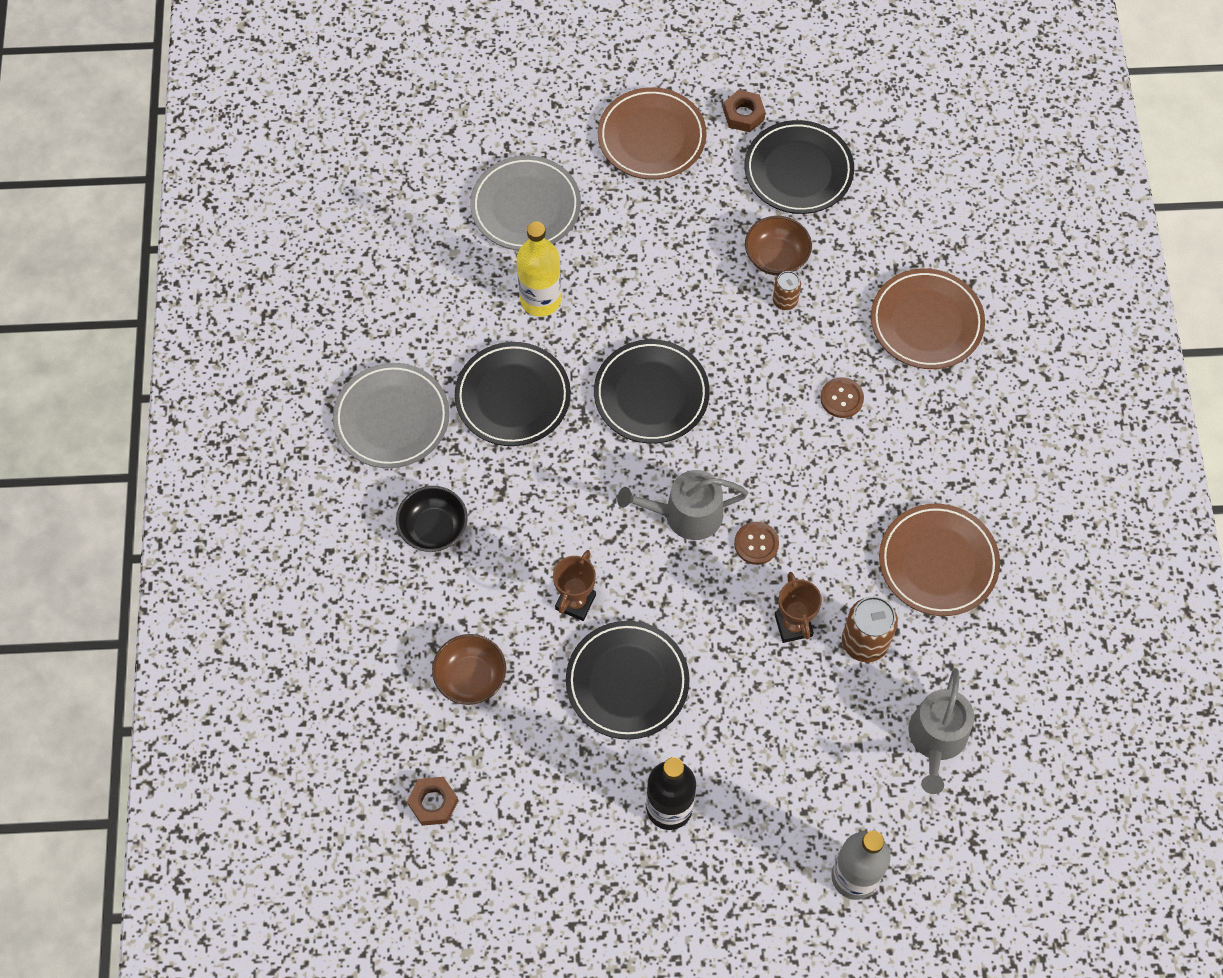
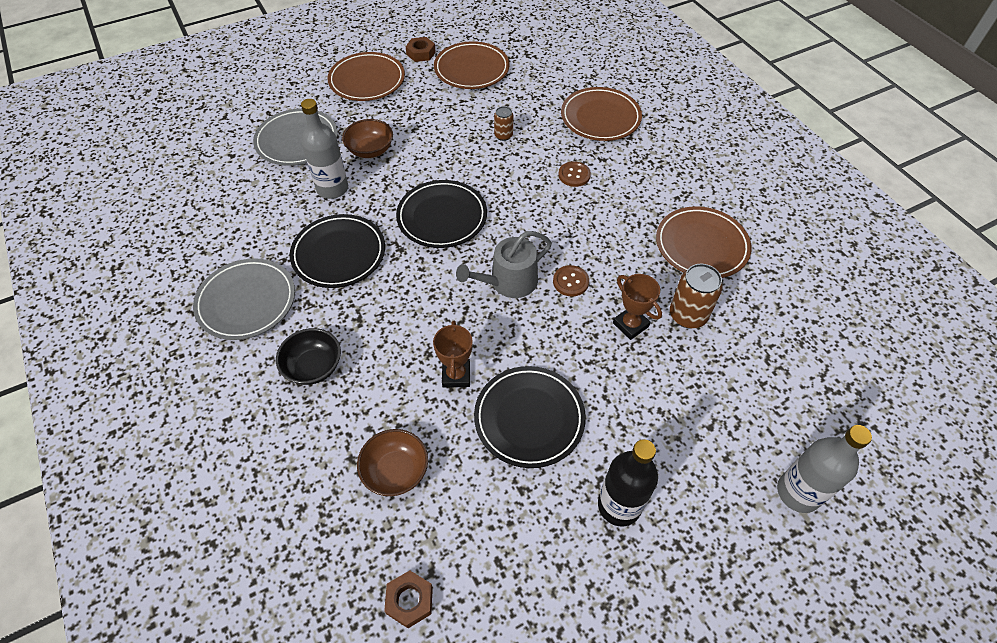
camera: 25 degrees left, 10 degrees down
yellow bottle [517,222,562,317] -> grey bottle [301,99,348,199]
black plate [744,120,854,214] -> brown plate [434,41,510,89]
brown bowl [745,216,812,276] -> brown bowl moved to [342,119,393,158]
grey watering can [908,668,974,794] -> none

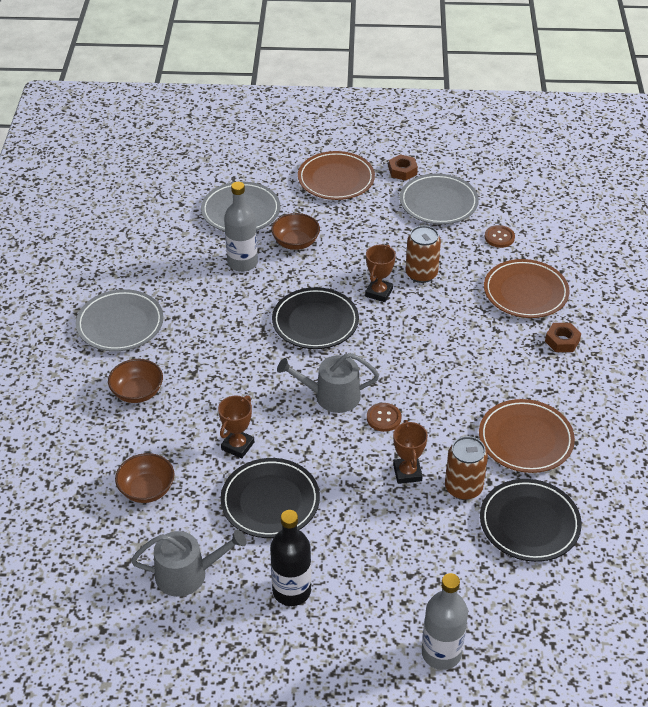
camera: 30 degrees right, 10 degrees down
black bowl [276,328,341,385] -> brown bowl [108,359,163,403]
black plate [290,214,385,288] -> black plate moved to [480,479,582,562]
brown nut [384,570,433,628] -> brown nut moved to [545,323,581,352]
brown plate [434,41,510,89] -> grey plate [400,173,479,224]
brown can [494,106,513,141] -> brown can [405,225,441,283], size x1.72
brown button [558,161,591,187] -> brown button moved to [485,225,515,248]
none -> grey watering can [131,529,247,597]
none -> brown trophy [365,245,396,302]

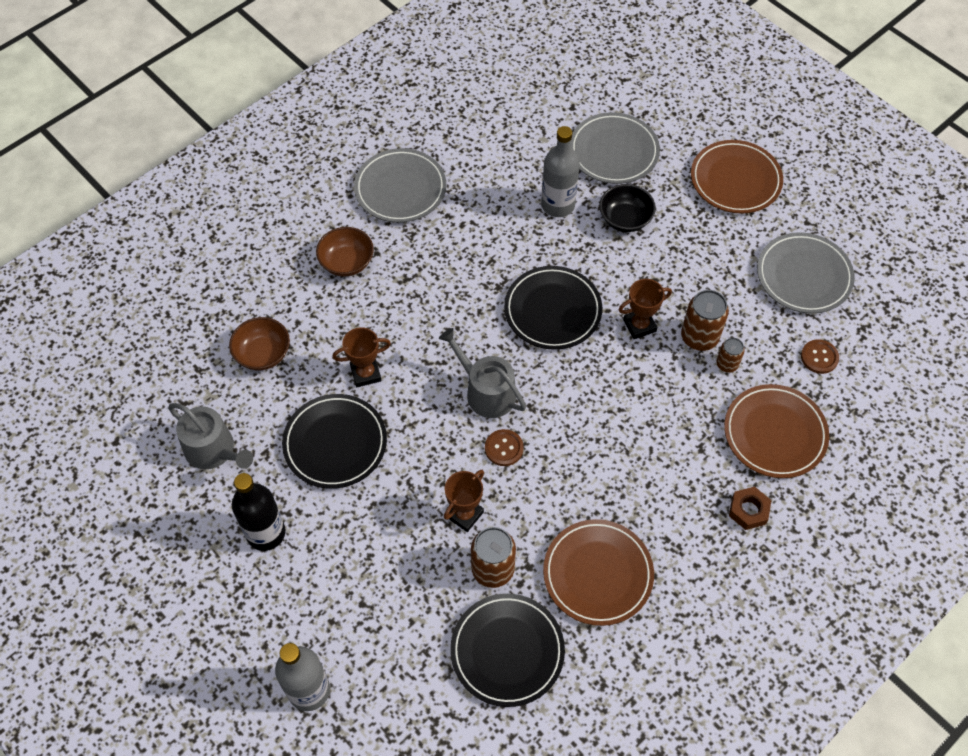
camera: 45 degrees right, 15 degrees up
brown bowl [271,213,320,250] -> black bowl [599,184,656,232]
brown nut [388,154,418,181] -> none
none -> brown can [716,338,745,373]

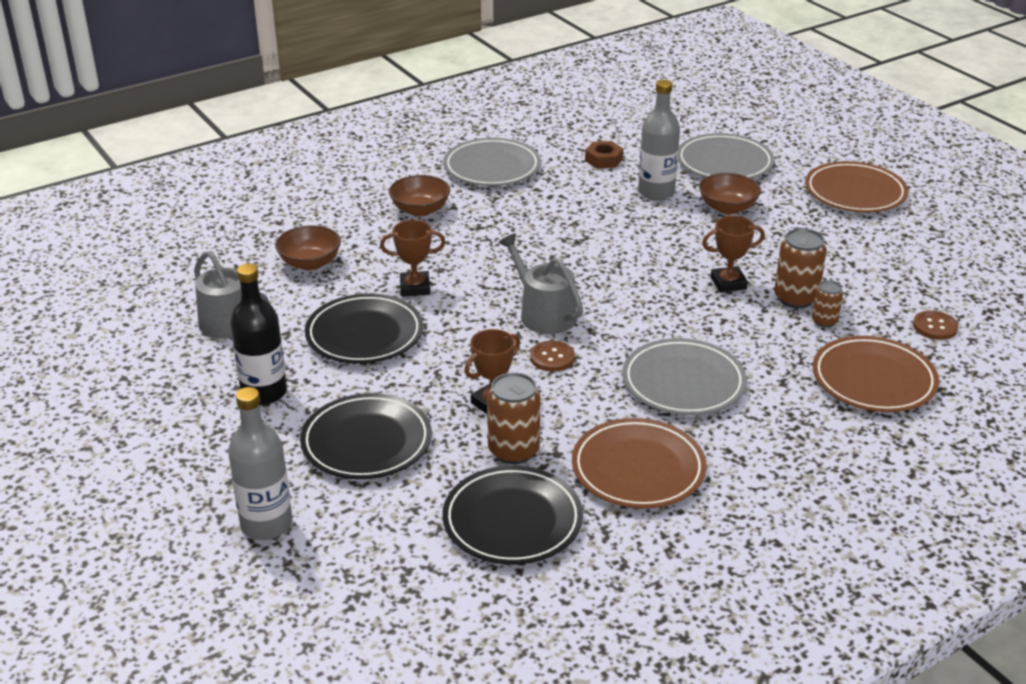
camera: 10 degrees right, 25 degrees down
black plate [504,266,602,350] -> black plate moved to [300,393,432,479]
black bowl [599,184,656,232] -> brown bowl [699,173,761,214]
brown nut [729,487,771,530] -> brown nut moved to [585,141,623,169]
grey plate [757,232,855,314] -> grey plate moved to [622,338,747,415]

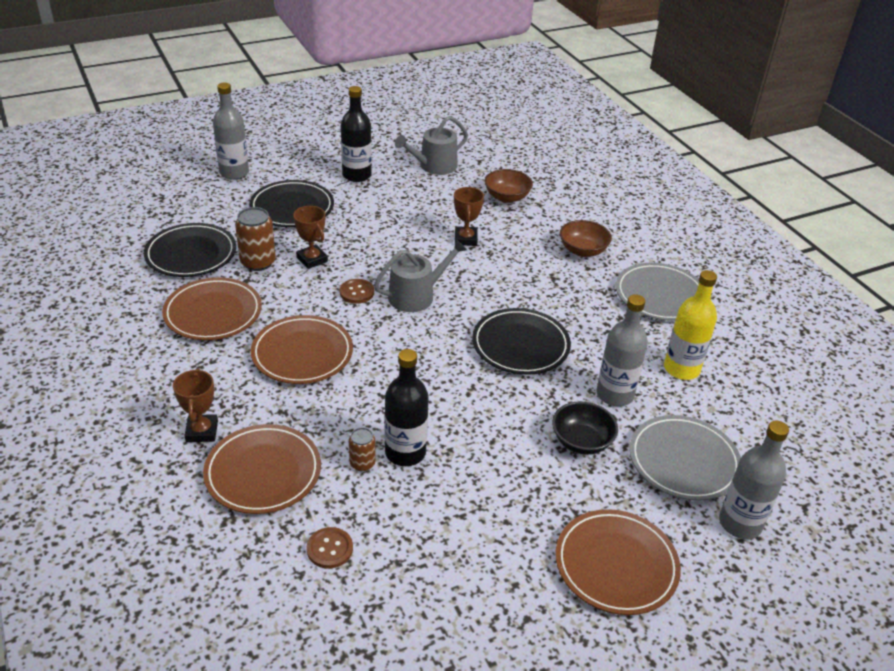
camera: 95 degrees right, 5 degrees up
black plate [305,294,423,363] -> black plate moved to [472,308,571,375]
brown nut [585,141,623,169] -> yellow bottle [664,270,717,380]
grey plate [622,338,747,415] -> brown plate [251,315,353,384]
brown bowl [699,173,761,214] -> black bowl [552,401,618,455]
brown trophy [702,216,765,293] -> brown trophy moved to [173,368,218,442]
brown can [774,228,827,308] -> black bottle [385,349,429,466]
none -> grey bottle [719,421,789,539]

